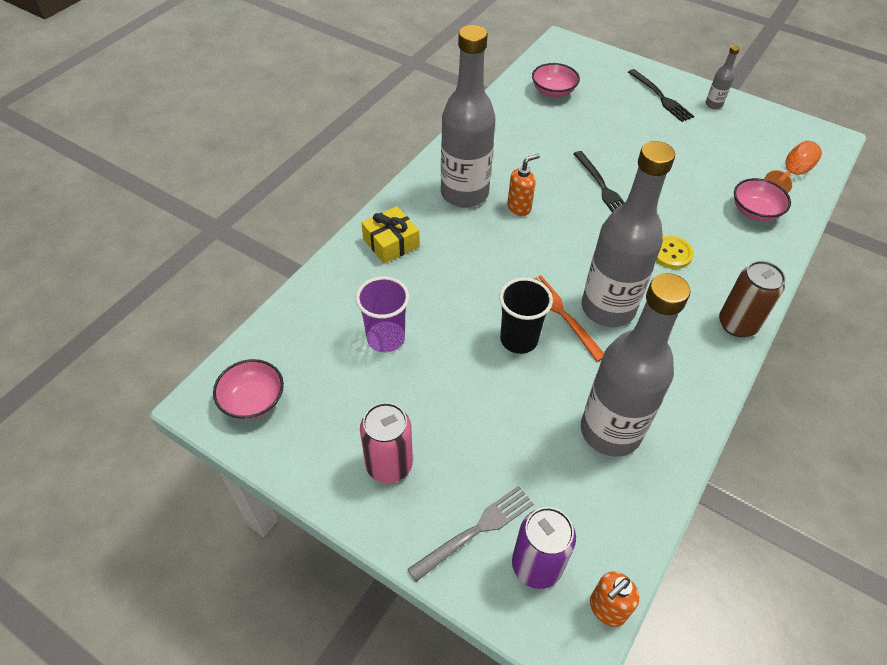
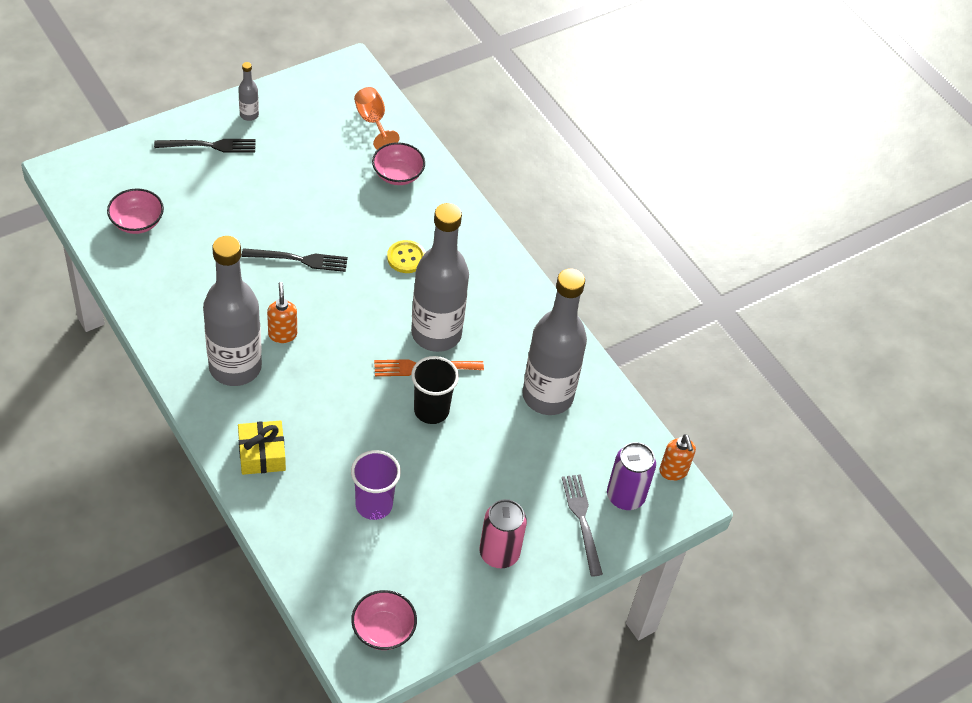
camera: 70 degrees left, 0 degrees up
brown can [719,261,785,337] -> none

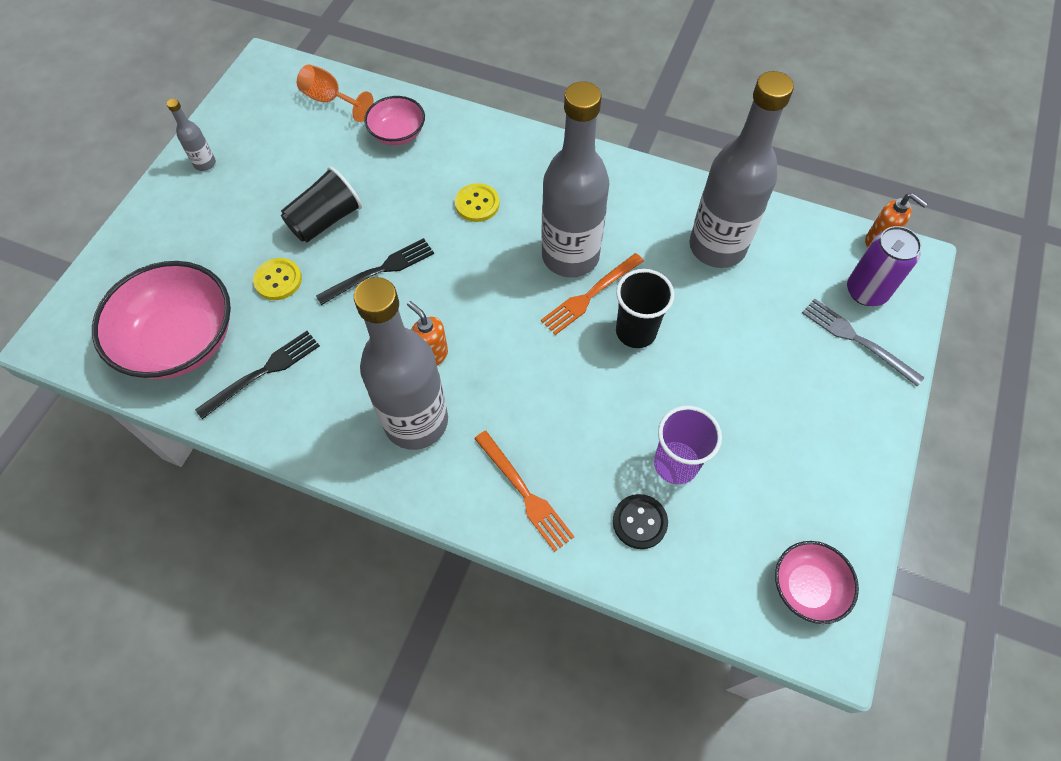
camera: 30 degrees left, 10 degrees up
pink bowl [107,189,164,234] -> pink bowl [92,261,231,379], size x1.87
black fork [154,139,256,153] -> black fork moved to [195,331,320,419]
yellow gift [238,420,286,475] -> orange fork [474,431,575,552]
pink can [480,499,527,568] -> none
none -> yellow button [253,258,302,300]
none -> black cup [281,166,362,242]
none -> black button [613,494,668,549]

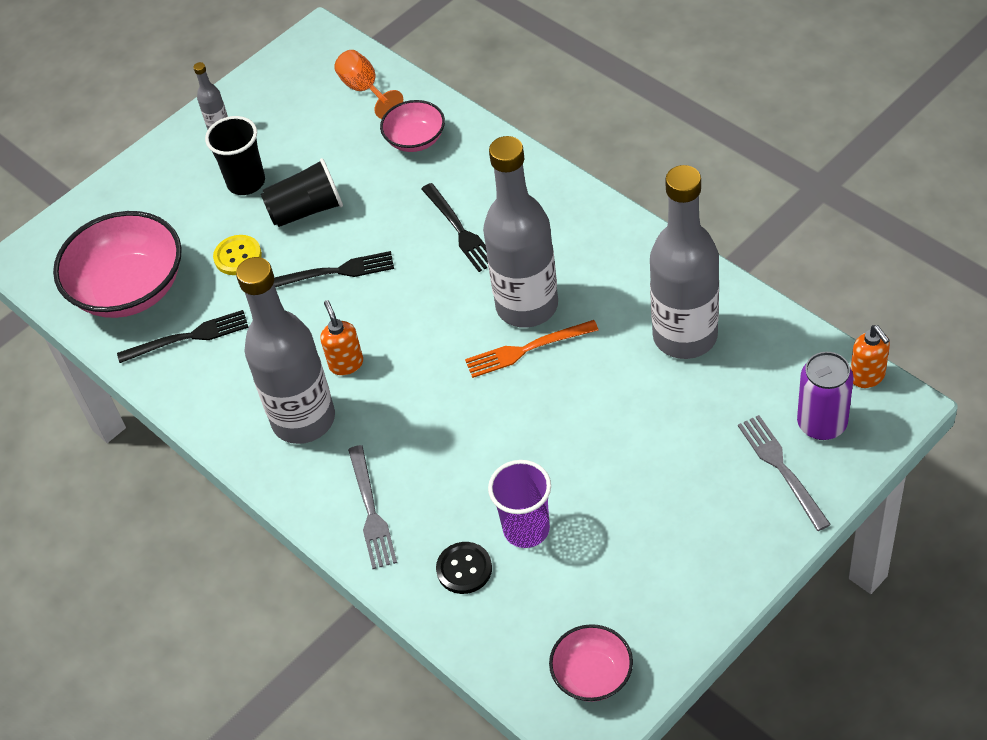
camera: 30 degrees right, 10 degrees down
yellow button [455,183,500,222] -> black fork [421,183,488,272]
orange fork [474,431,575,552] -> grey fork [348,445,397,569]
black cup [616,269,675,348] -> black cup moved to [205,116,265,195]

